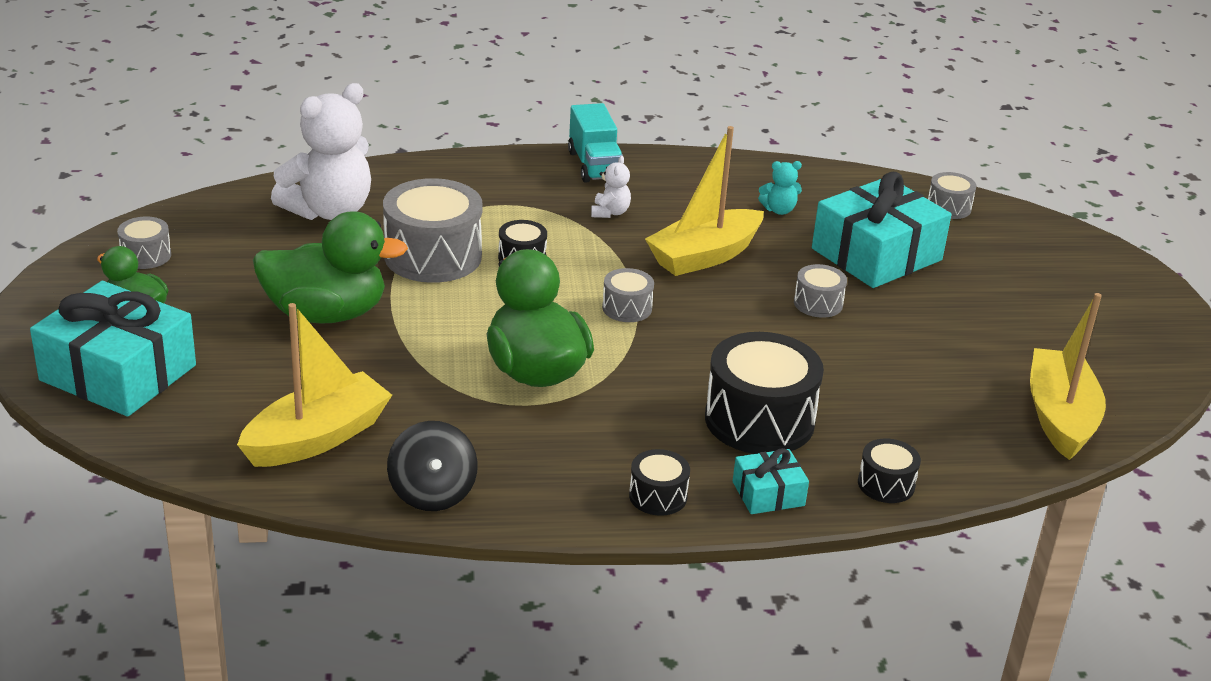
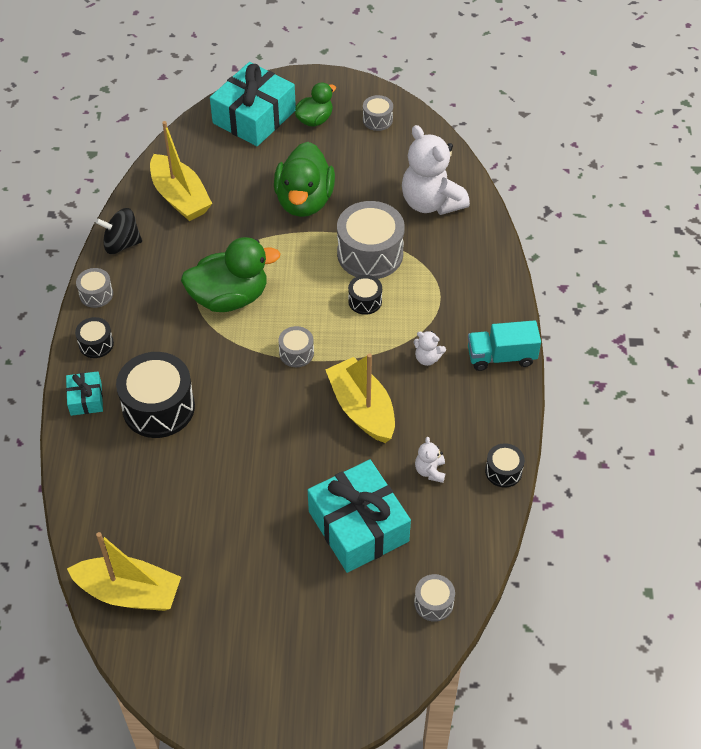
camera: 100 degrees right, 20 degrees up
turquoise teddy bear [758,161,802,215] -> white teddy bear [415,437,445,483]
grey drum [794,264,847,318] -> grey drum moved to [76,268,113,308]
black drum [858,439,921,503] -> black drum moved to [485,443,525,488]

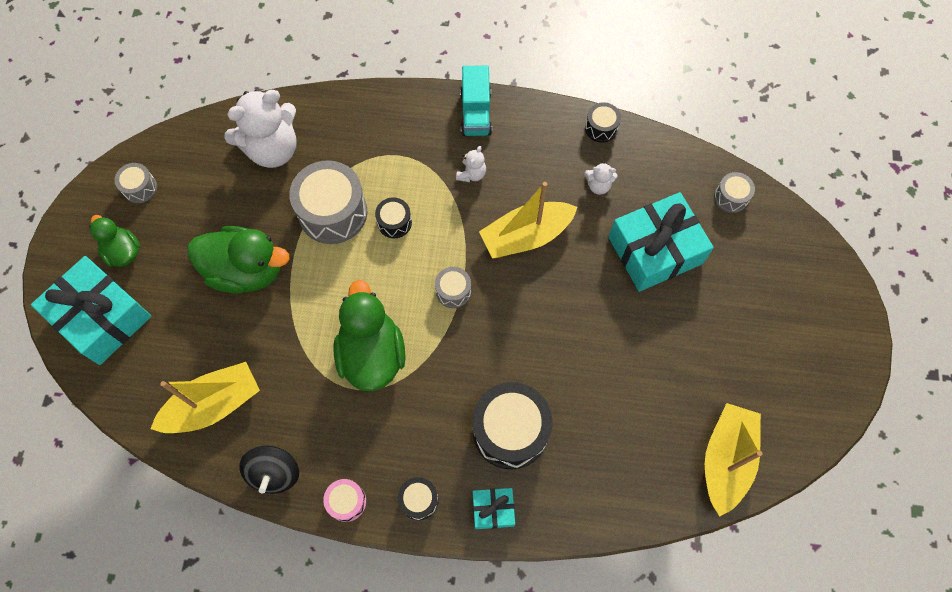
camera: 85 degrees left, 15 degrees up
grey drum [76,268,113,308] -> pink drum [323,479,366,522]

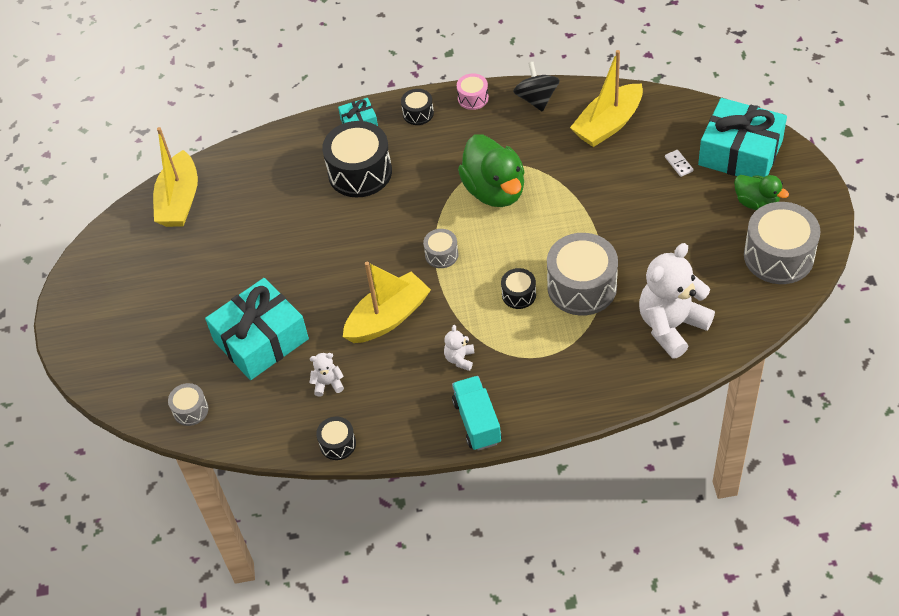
camera: 170 degrees right, 15 degrees down
grey drum [114,163,157,203] -> grey drum [744,202,820,284], size x2.02
green duck [187,226,290,294] -> none
none -> white domino [665,150,694,177]

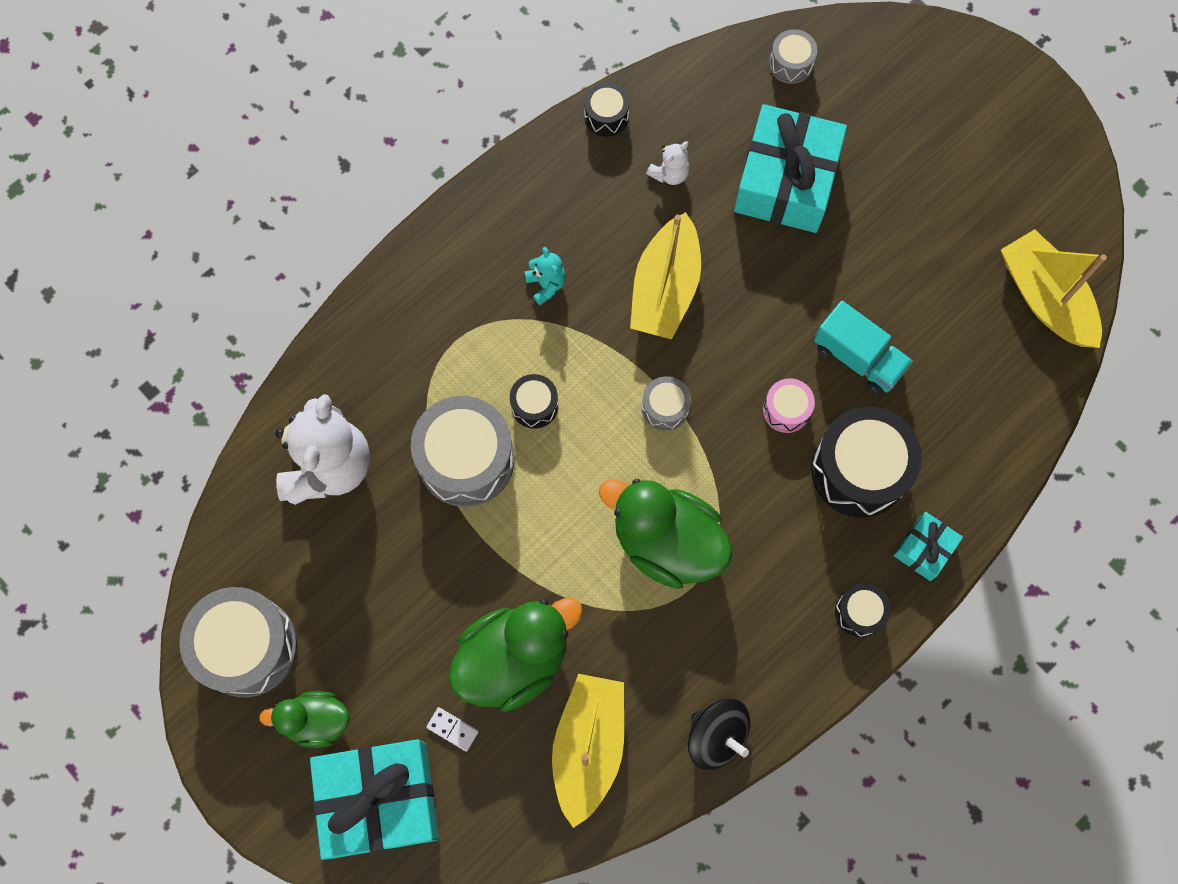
camera: 140 degrees right, 20 degrees up
white teddy bear [444,325,475,371] -> turquoise teddy bear [525,247,566,305]
turquoise truck [452,376,502,451] -> turquoise truck moved to [814,301,913,396]
pink drum [457,73,489,110] -> pink drum moved to [763,378,815,433]
none -> green duck [448,598,583,712]

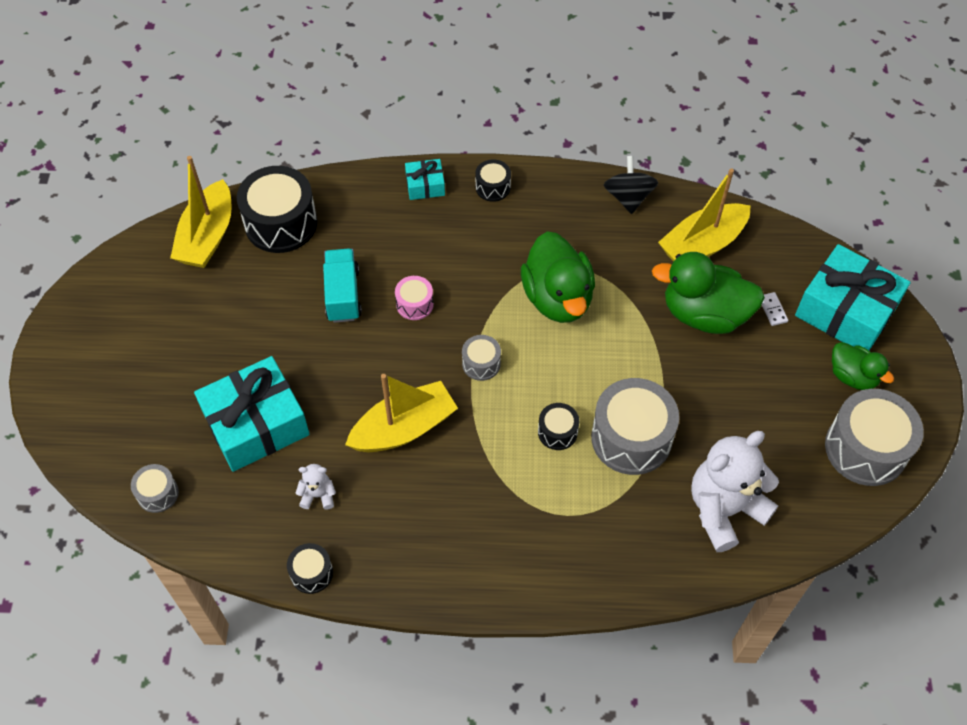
camera: 135 degrees left, 15 degrees down
turquoise teddy bear [525,247,566,305] -> none
black drum [811,407,922,518] -> black drum moved to [237,166,317,253]

